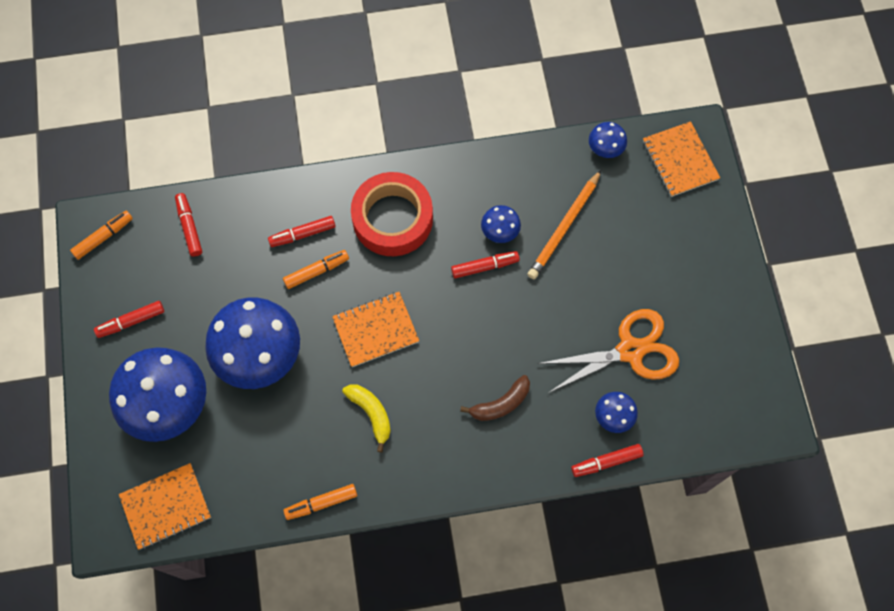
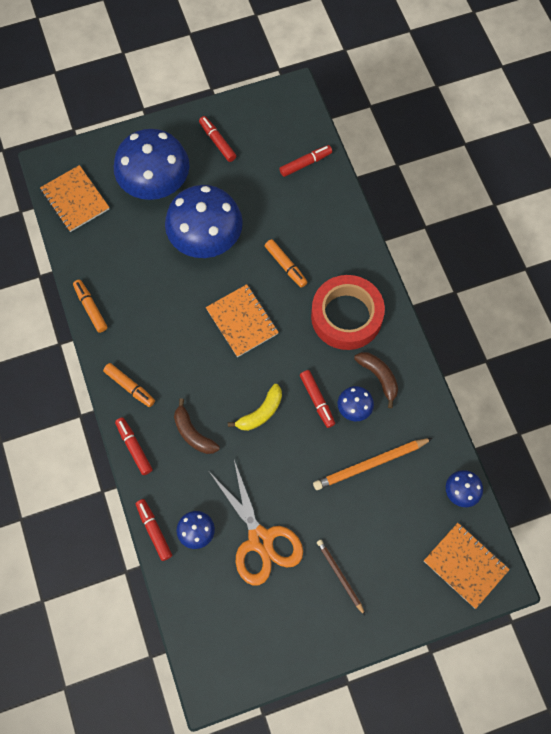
camera: 80 degrees right, 0 degrees up
orange marker [70,211,133,260] -> orange marker moved to [103,363,155,407]
red marker [268,216,336,247] -> red marker moved to [115,417,153,475]
yellow banana [342,384,391,452] -> yellow banana moved to [228,384,282,431]
orange pencil [527,170,601,279] -> orange pencil turned 45 degrees counterclockwise [313,438,433,490]
orange notebook [643,121,720,197] -> orange notebook turned 75 degrees clockwise [424,523,510,609]
none -> brown pencil [317,540,365,615]
none -> brown banana [354,352,398,408]

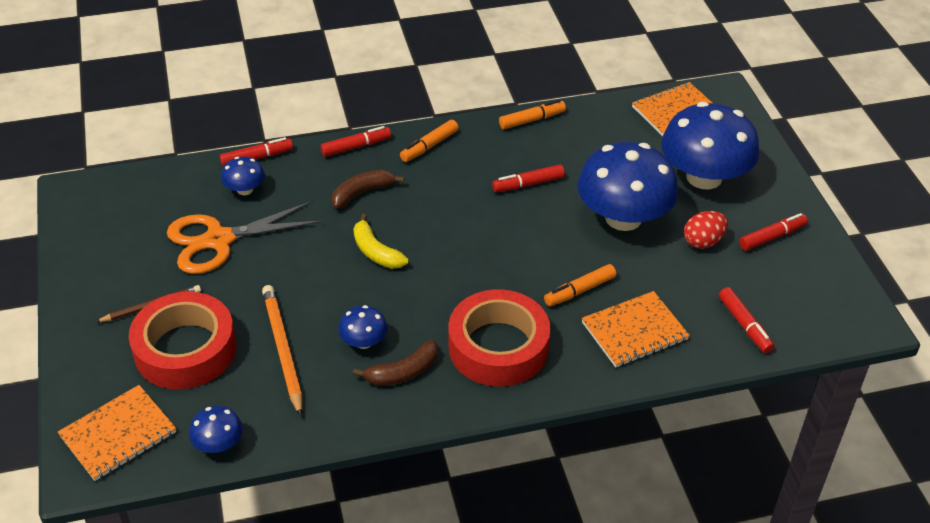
camera: 95 degrees right, 25 degrees down
orange notebook [206,284,279,357] -> orange notebook moved to [582,291,690,368]
red marker [300,370,335,428] -> red marker moved to [492,164,565,192]
none -> red tape [129,292,236,390]
none -> red egg [684,211,728,249]

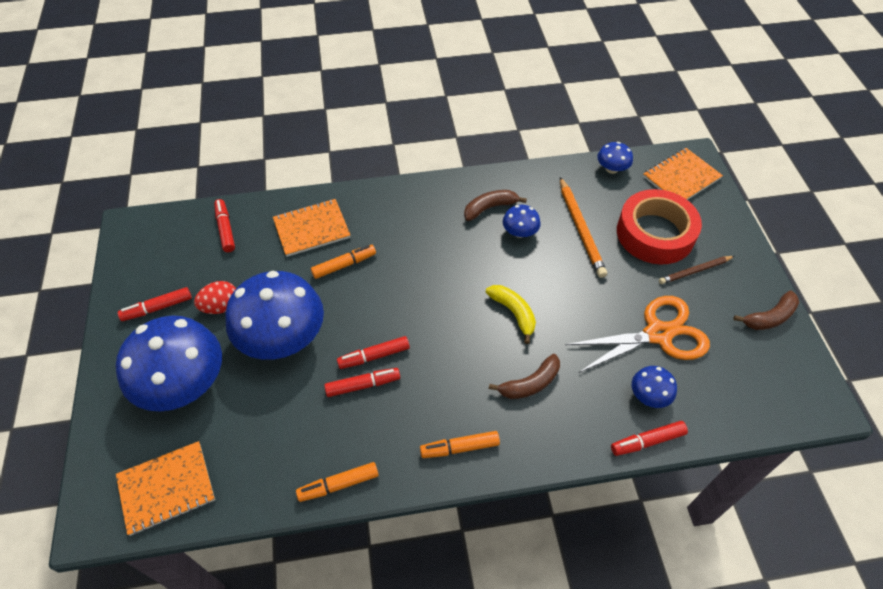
camera: 175 degrees left, 10 degrees up
red marker [320,126,391,157] -> red marker moved to [337,336,410,369]
orange marker [400,120,459,162] -> orange marker turned 150 degrees counterclockwise [420,431,500,458]
red tape [449,289,551,387] -> none
none -> brown banana [734,291,799,330]

